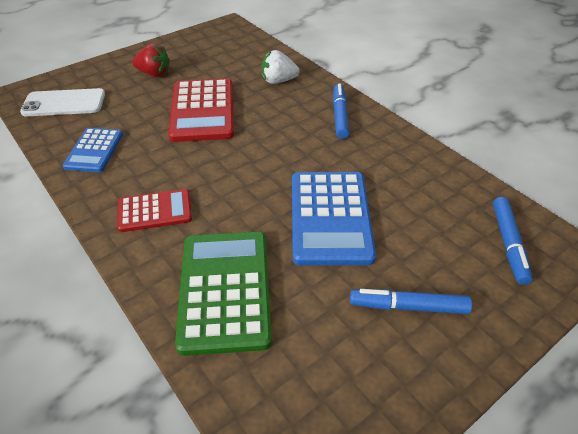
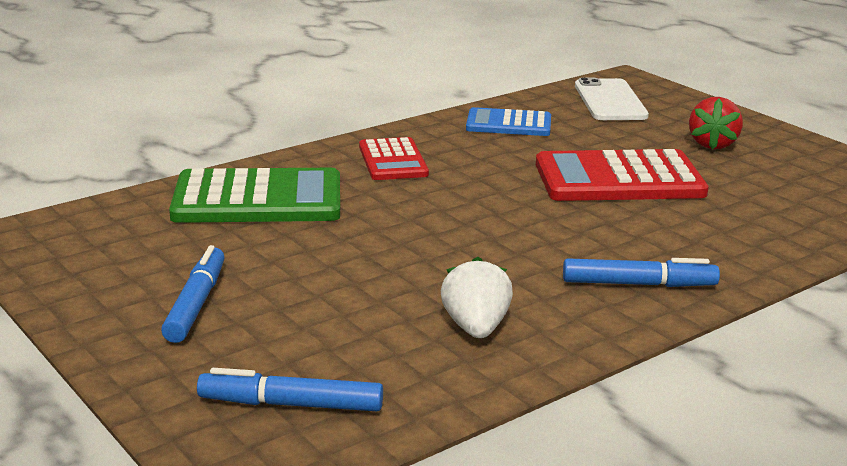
camera: 90 degrees right, 20 degrees down
white strawberry [262,50,300,84] -> white strawberry moved to [441,257,513,338]
blue calculator [292,172,376,266] -> none

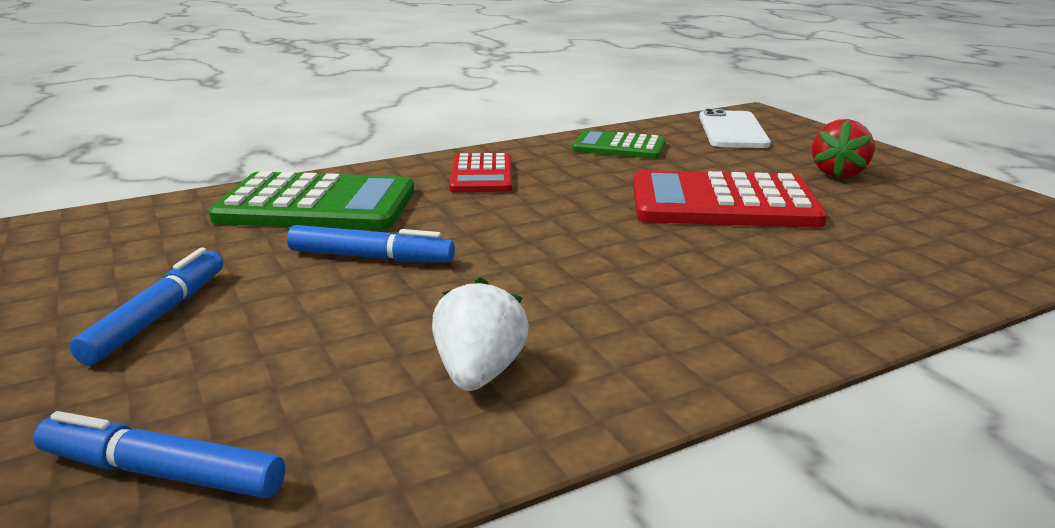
camera: 10 degrees right, 0 degrees up
blue calculator [466,107,551,136] -> green calculator [572,130,665,159]
blue marker [563,258,720,287] -> blue marker moved to [287,225,455,262]

